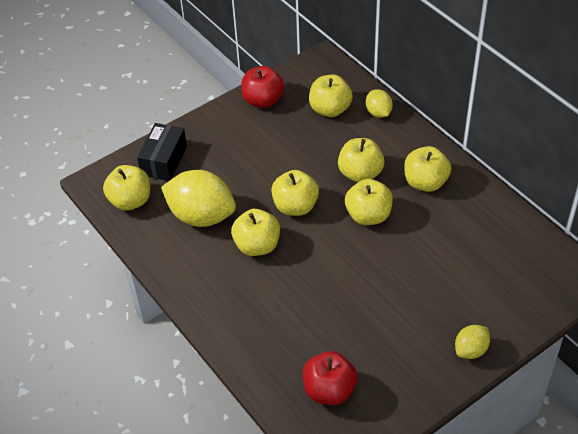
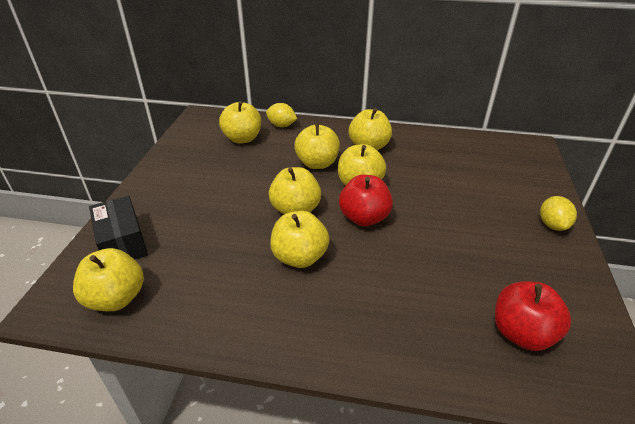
camera: 45 degrees left, 10 degrees down
yellow lemon [161,170,236,227] -> none
red apple [241,66,284,108] -> red apple moved to [339,175,393,226]

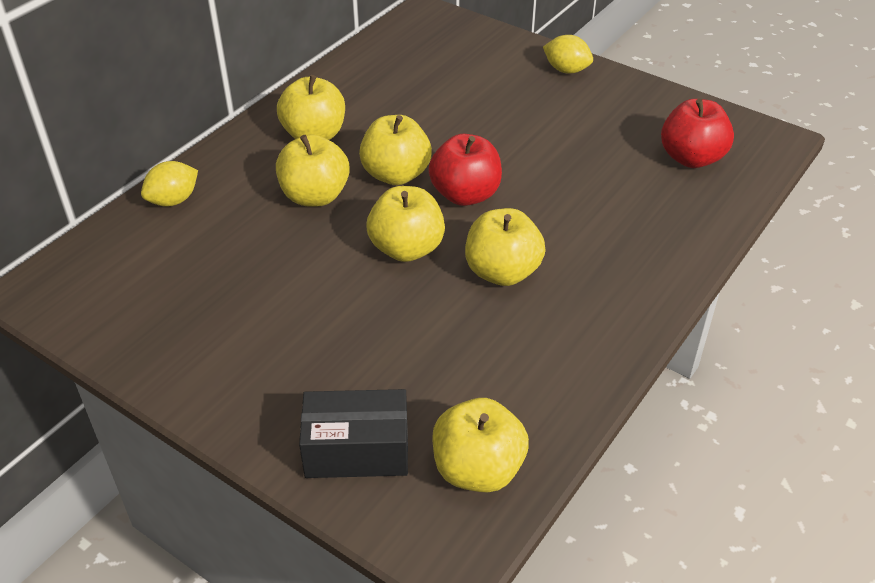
camera: 65 degrees left, 5 degrees up
yellow apple [219,101,261,144] -> none

